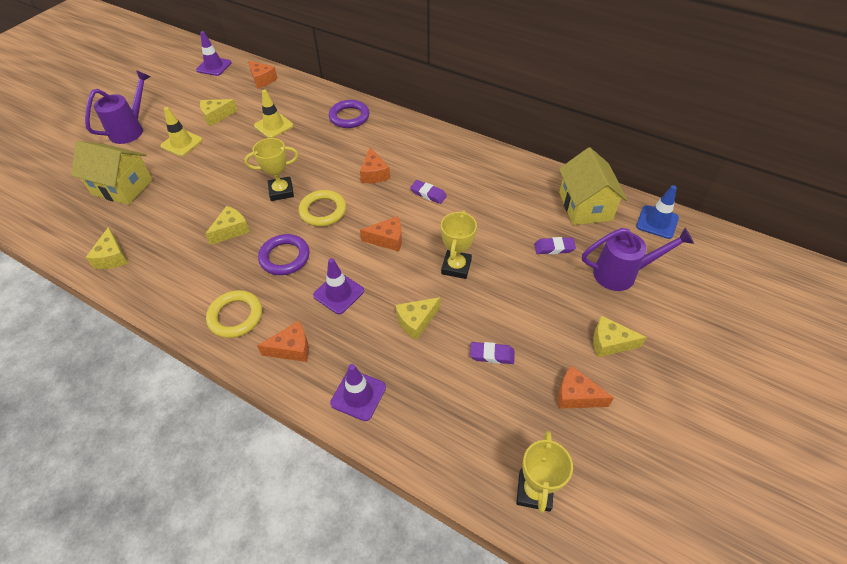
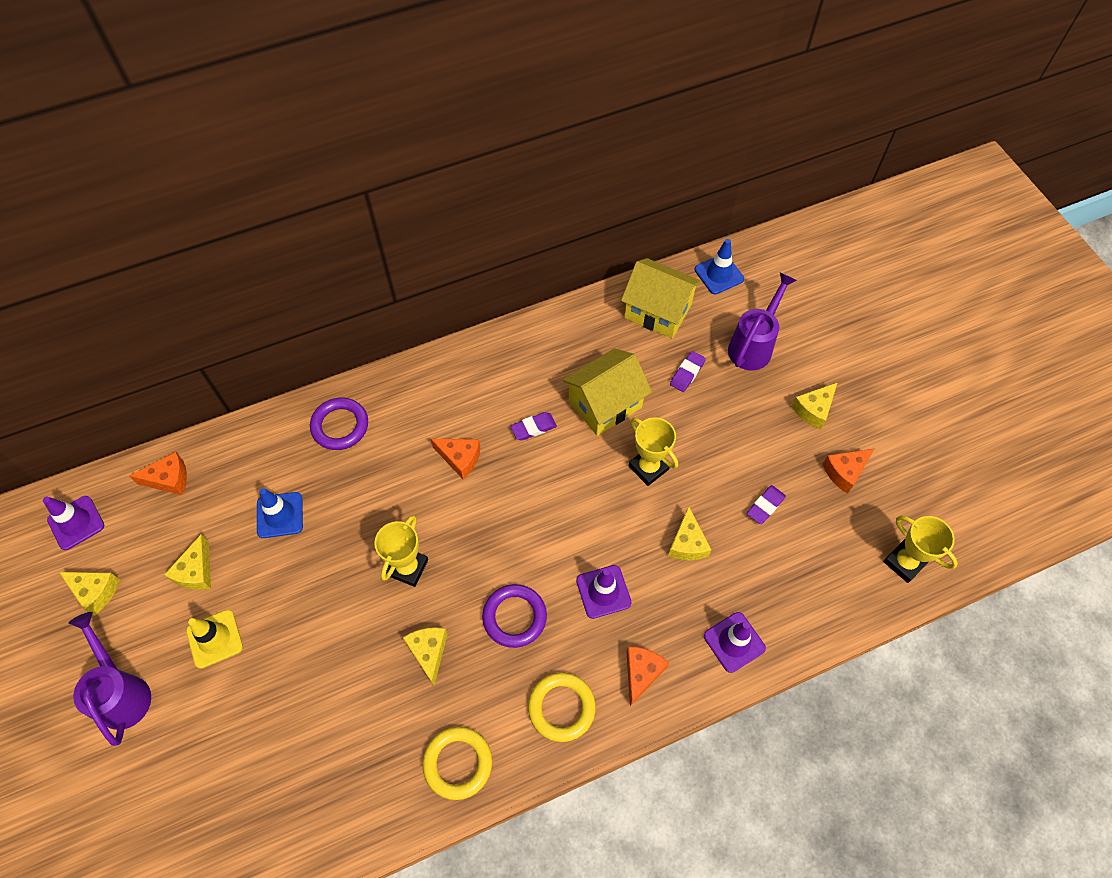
camera: 55 degrees left, 10 degrees up
yellow house [71,141,153,205] -> yellow house moved to [563,348,652,436]
yellow cheese [85,227,128,269] -> yellow cheese moved to [59,572,120,616]
yellow traffic cone [254,90,293,138] -> blue traffic cone [257,488,303,538]
yellow ring [299,190,346,227] -> yellow ring moved to [423,727,492,800]
orange cheese [360,216,402,252] -> none

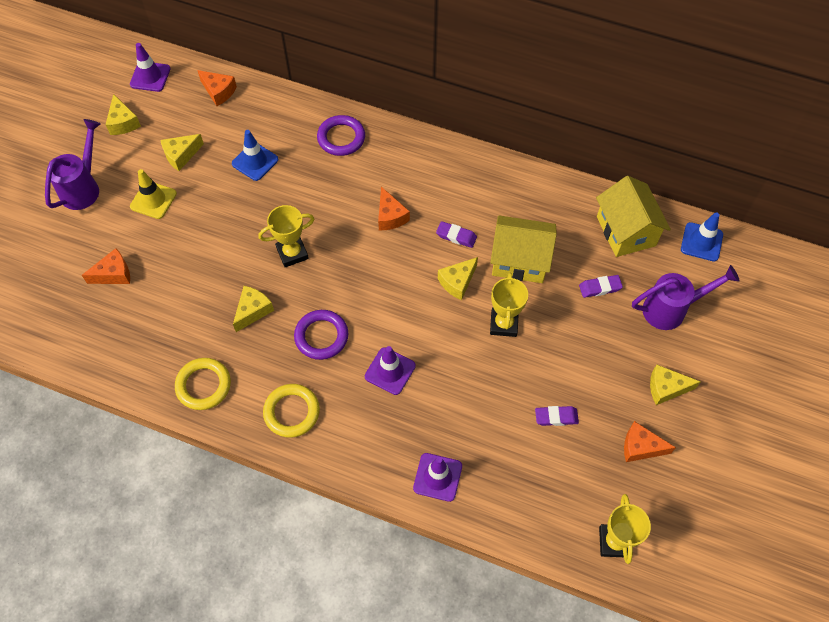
camera: 45 degrees right, 0 degrees up
orange cheese [627,646,669,706] -> orange cheese moved to [82,248,130,284]
yellow cheese [668,506,711,560] -> yellow cheese moved to [438,257,478,300]

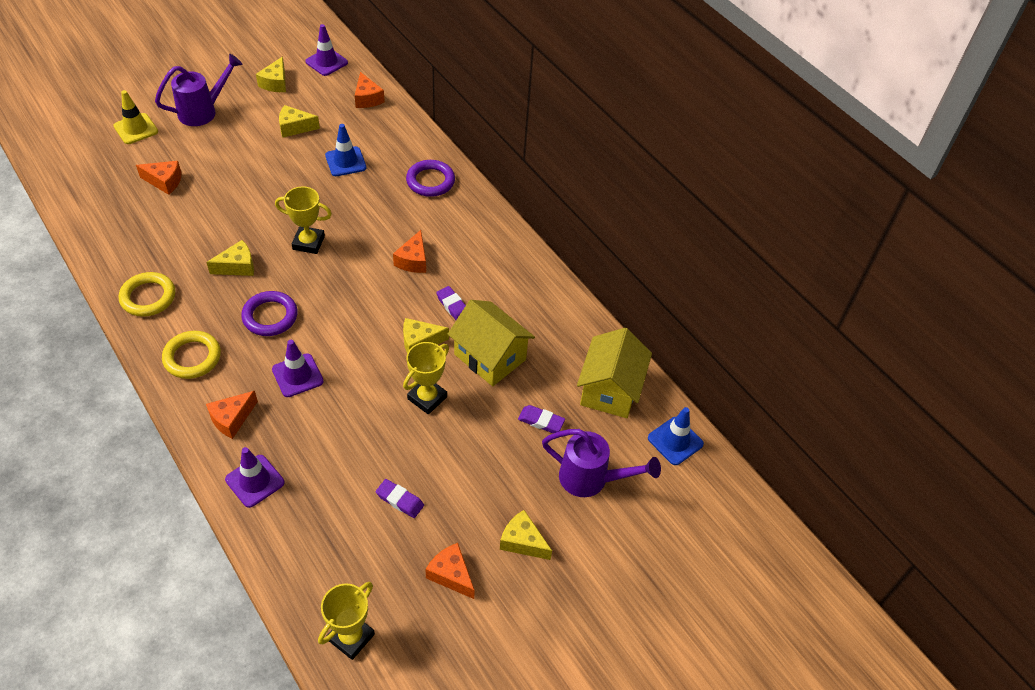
camera: 30 degrees right, 10 degrees down
yellow traffic cone [130,169,177,219] -> yellow traffic cone moved to [113,90,158,144]
none -> orange cheese [206,391,258,439]

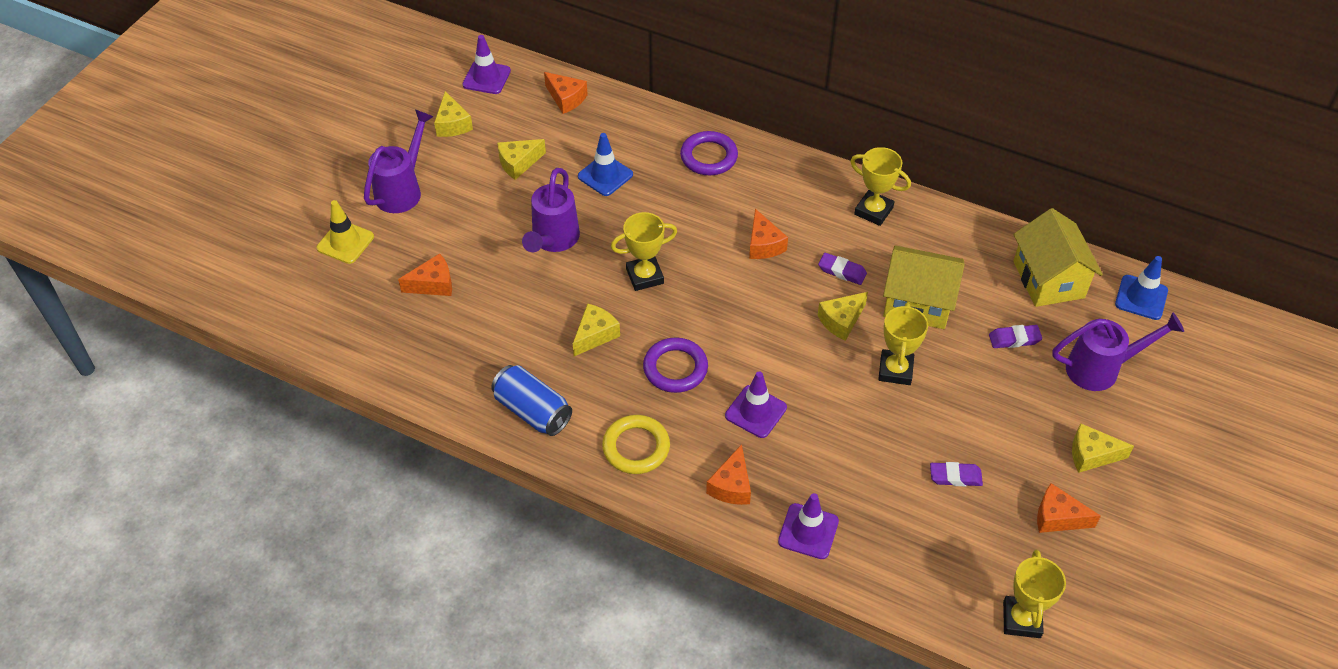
camera: 25 degrees left, 0 degrees up
yellow ring [119,272,176,317] -> blue can [491,365,572,436]
none -> purple watering can [522,168,580,252]
none -> yellow trophy [850,147,911,226]

